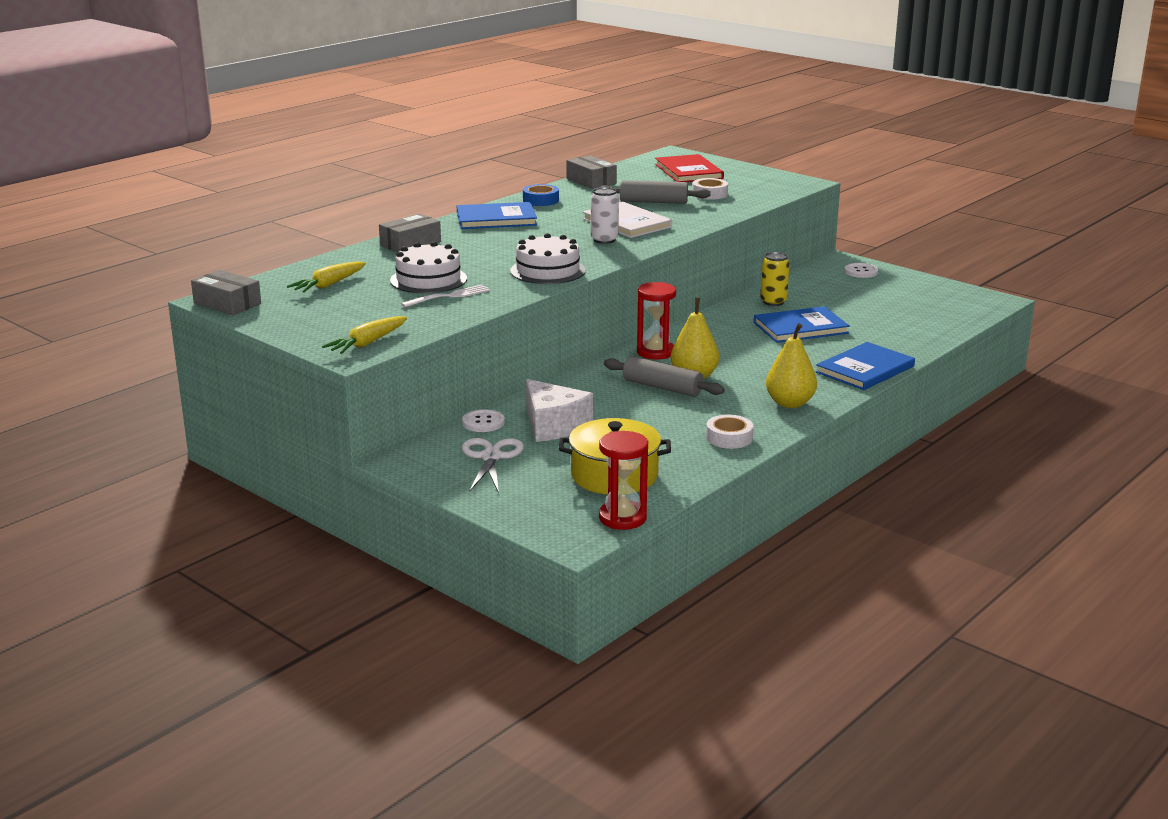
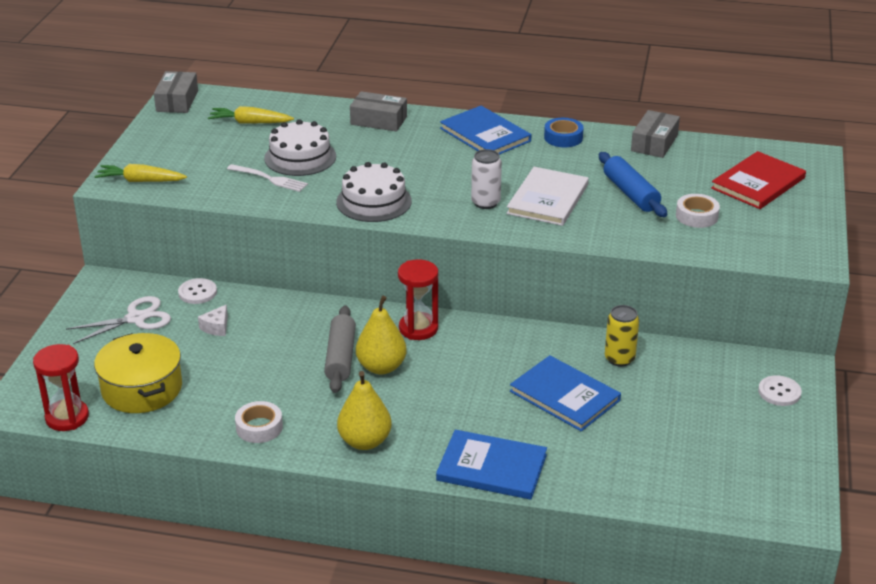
camera: 60 degrees right, 10 degrees up
white cheese [526,379,593,442] -> white cheese [198,305,228,336], size x0.47
grey rolling pin [601,180,711,204] -> blue rolling pin [599,152,667,217]

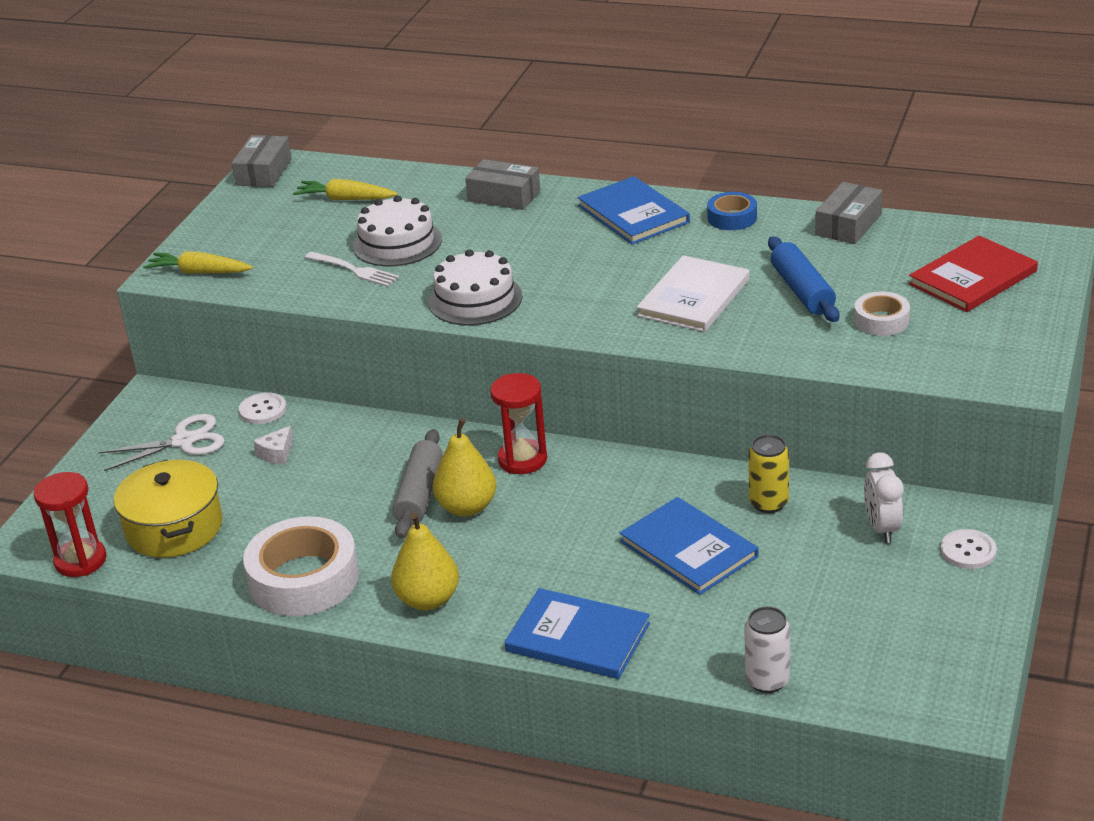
camera: 10 degrees right, 0 degrees up
white tape [235,401,283,443] -> white tape [243,516,359,616], size x1.93
white can [471,149,502,209] -> white can moved to [744,606,790,693]
none -> white clock [864,452,903,543]

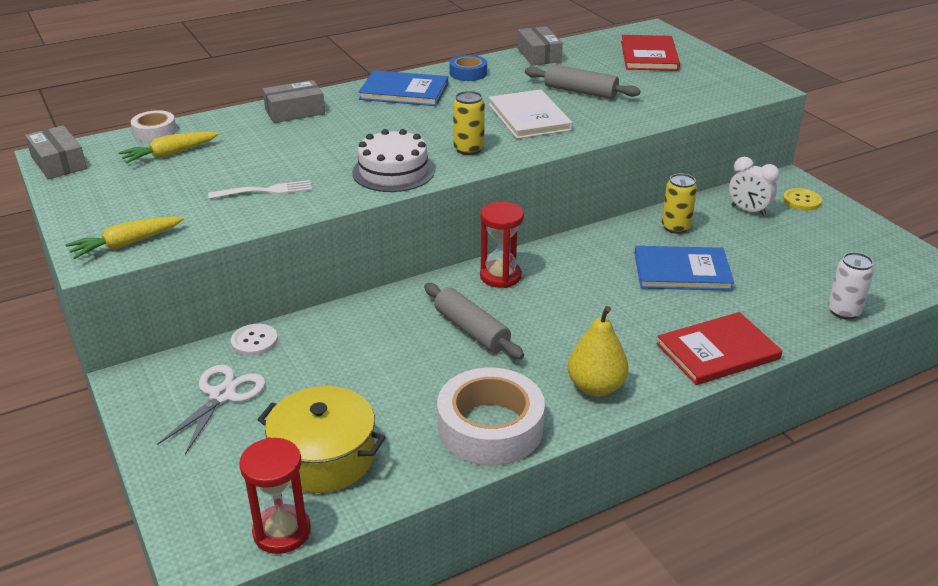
camera: 50 degrees left, 0 degrees up
white cheese [253,426,293,465] -> none
white cake [353,195,442,266] -> none
yellow pear [433,418,496,517] -> none
blue book [505,588,650,679] -> red book [656,312,782,385]
blue rolling pin [768,237,840,322] -> grey rolling pin [525,64,641,99]
white tape [854,291,910,336] -> white tape moved to [131,110,177,142]
white button [941,529,997,569] -> yellow button [783,188,822,210]
none -> yellow can [453,91,485,155]

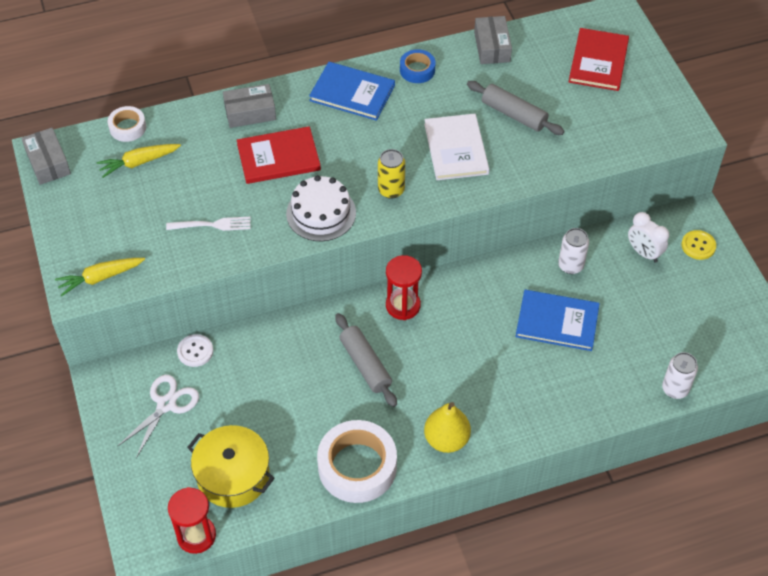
camera: 10 degrees right, 20 degrees up
red book [656,312,782,385] -> red book moved to [237,126,321,184]
yellow can [662,173,697,234] -> white can [558,228,589,274]

